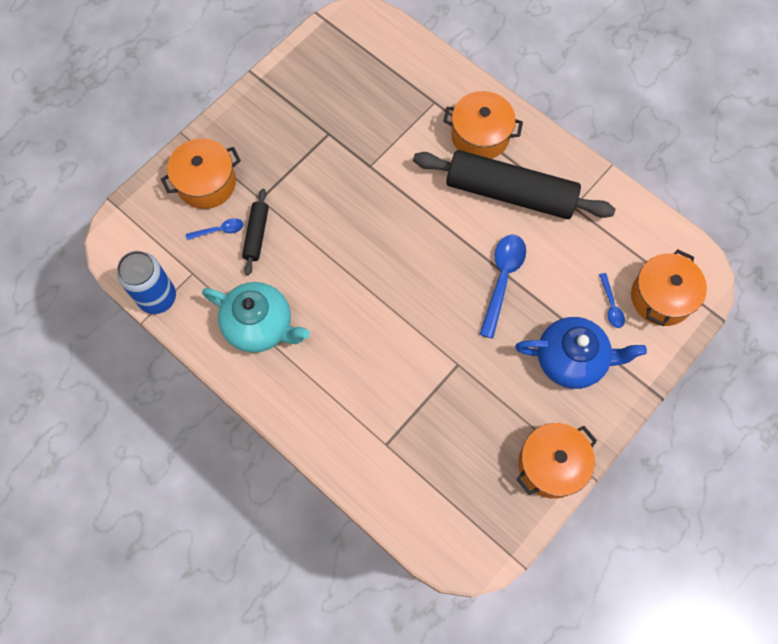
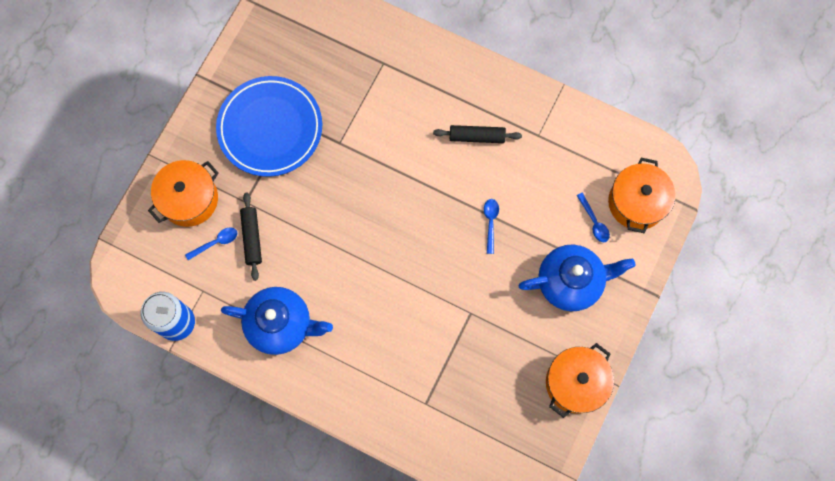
camera: 15 degrees left, 5 degrees up
turquoise teapot [202,282,310,353] -> blue teapot [221,287,333,355]
black rolling pin [413,150,616,219] -> black rolling pin [433,125,522,143], size x0.45
orange pot [443,91,523,159] -> none
blue spoon [479,235,526,339] -> blue spoon [484,199,499,254], size x0.53
none -> blue plate [216,76,322,177]

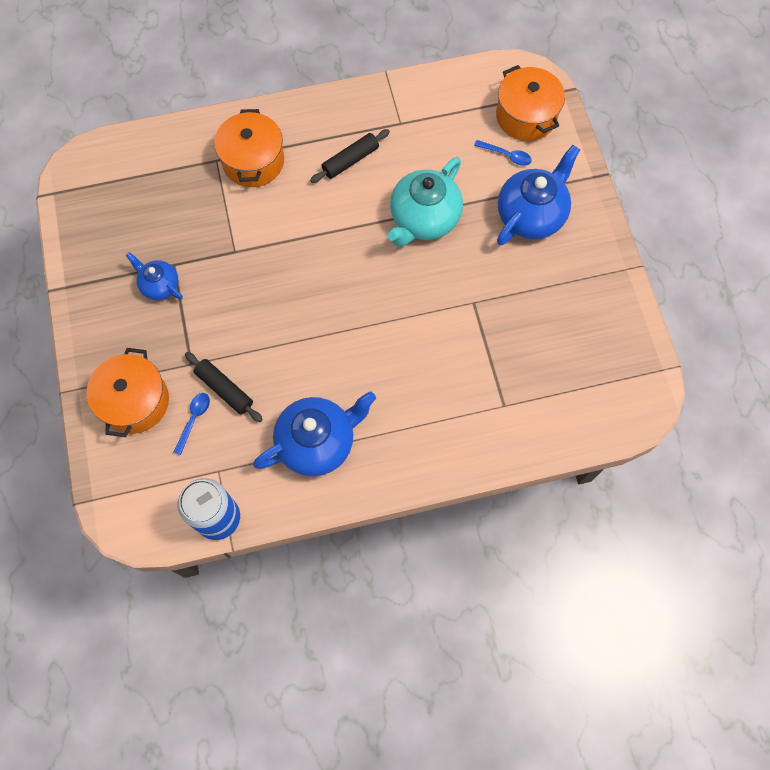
camera: 40 degrees left, 5 degrees down
blue plate [216,76,322,177] -> blue teapot [126,252,183,300]
blue spoon [484,199,499,254] -> turquoise teapot [388,157,463,247]
orange pot [546,343,614,418] -> orange pot moved to [214,109,284,187]

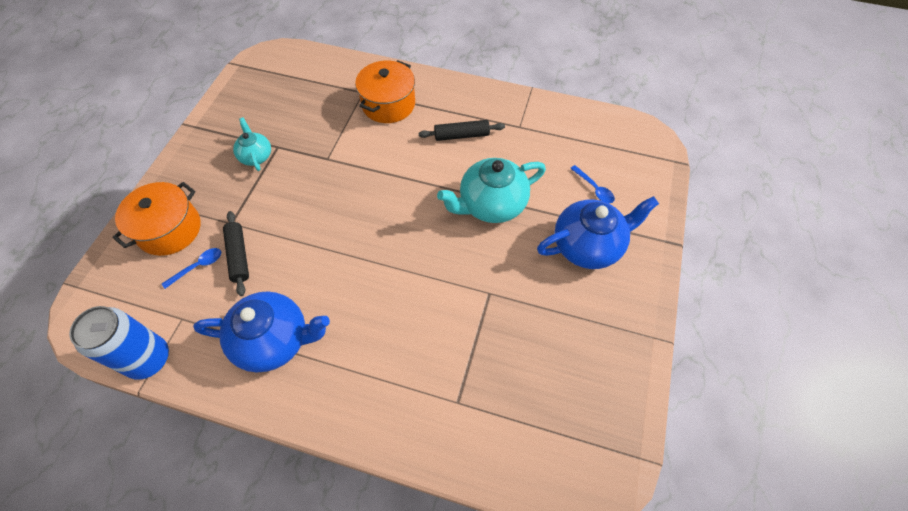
camera: 30 degrees right, 10 degrees down
blue teapot [126,252,183,300] -> turquoise teapot [233,118,271,171]
orange pot [496,65,565,141] -> none

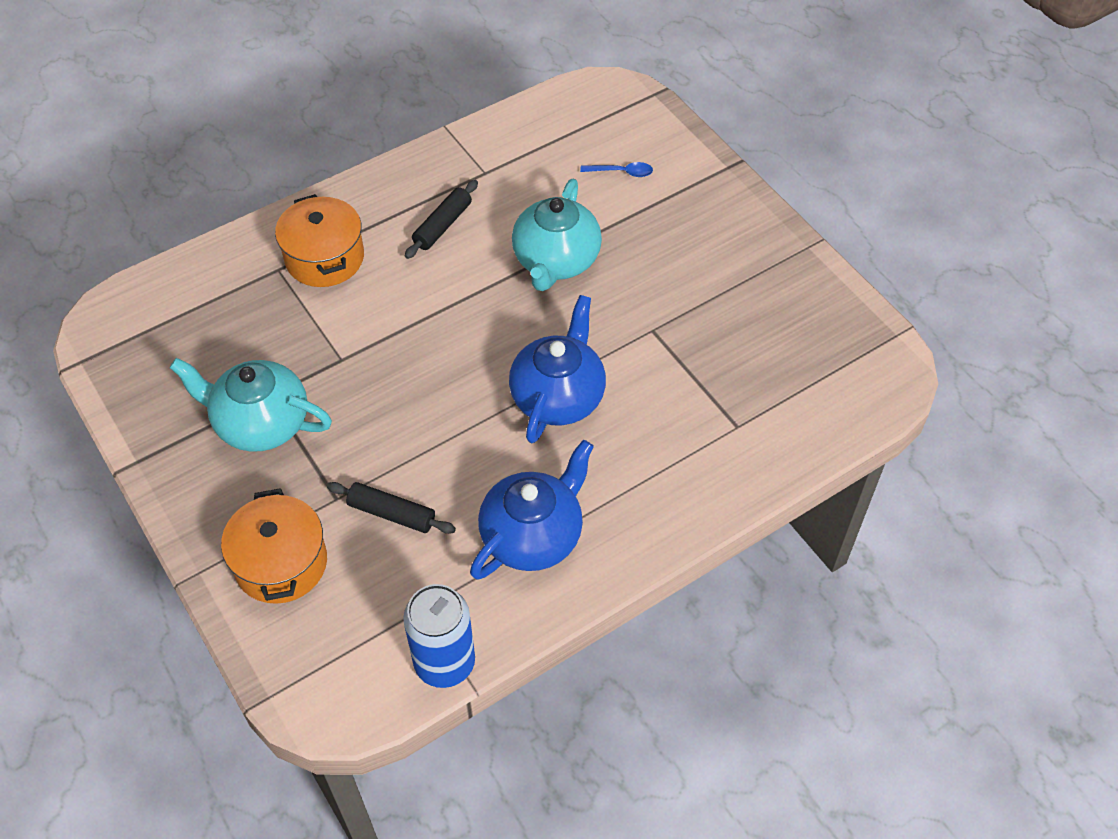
camera: 50 degrees left, 5 degrees down
blue spoon [162,248,221,289] -> none
turquoise teapot [233,118,271,171] -> turquoise teapot [170,358,332,452], size x1.81
blue teapot [537,196,659,269] -> blue teapot moved to [509,295,606,443]

